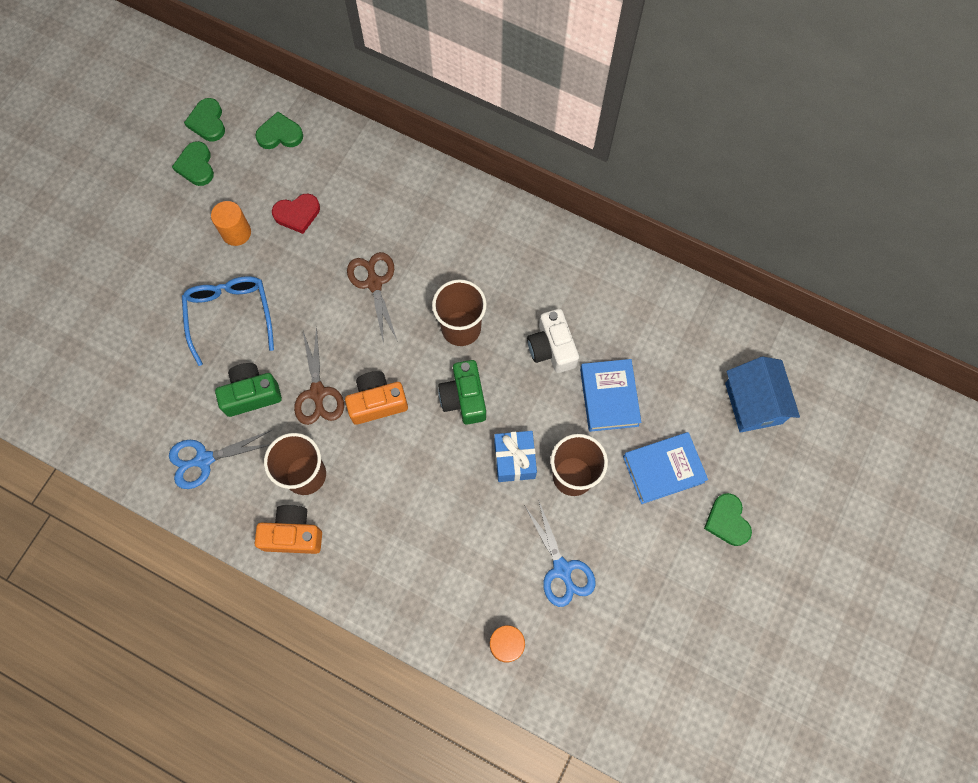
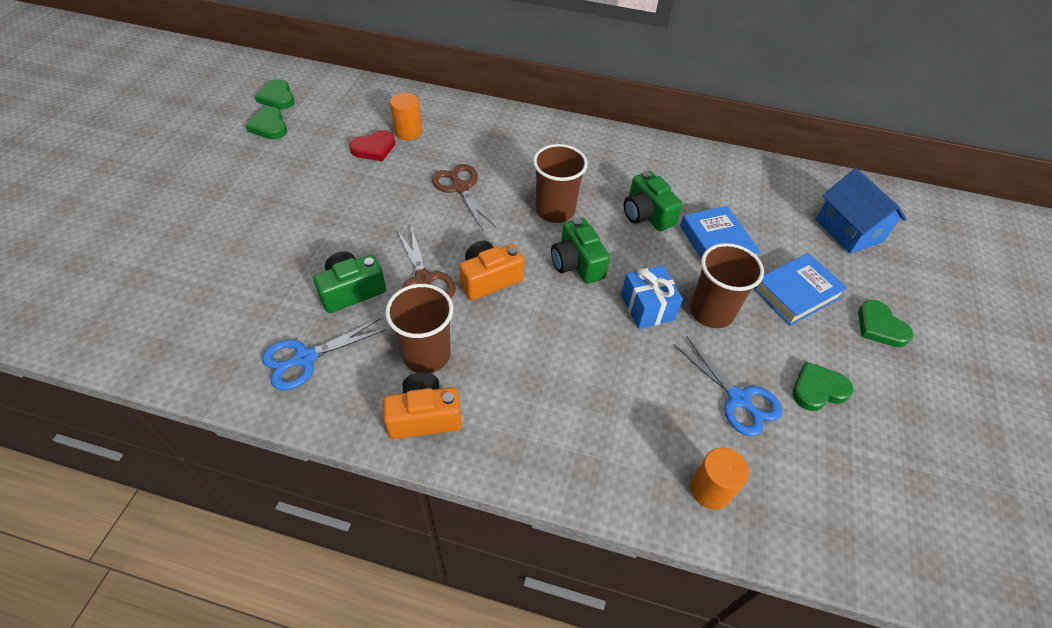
camera: 15 degrees left, 20 degrees down
blue glasses [182,276,274,366] -> none
orange cylinder [211,201,251,246] -> orange cylinder moved to [390,93,422,141]
green heart [255,112,303,149] -> green heart moved to [793,362,853,411]
white camera [527,309,579,373] -> green camera [624,171,683,231]

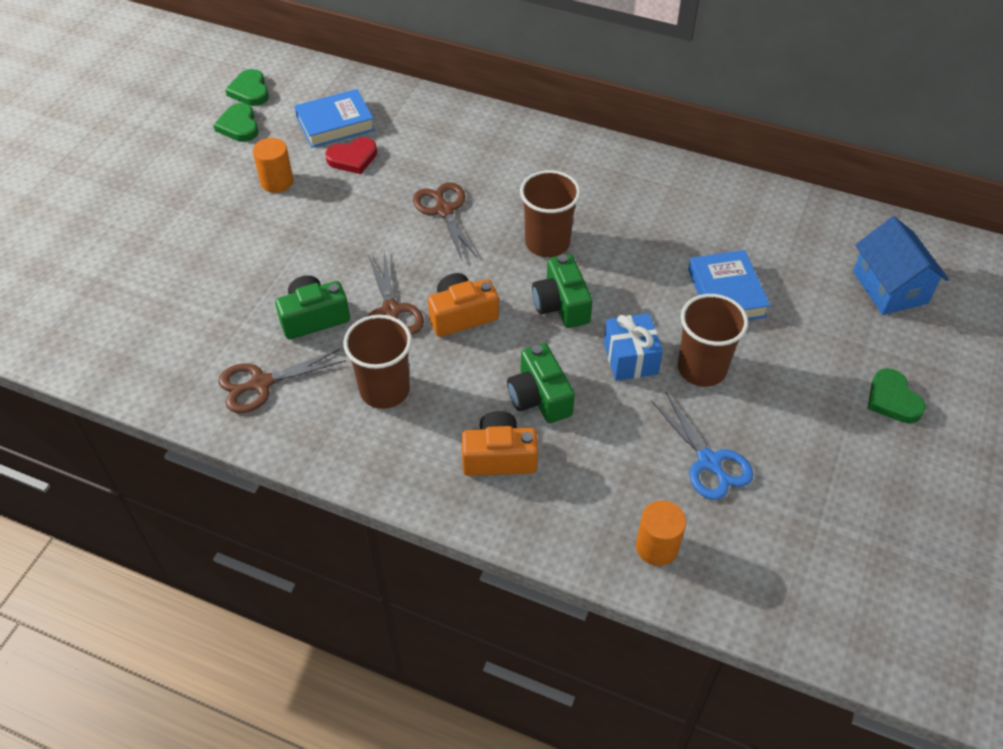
camera: 10 degrees right, 0 degrees up
blue scissors [262,318,386,390] -> brown scissors [218,349,346,413]
orange camera [383,373,462,439] -> orange camera moved to [461,411,538,476]
orange cylinder [390,93,422,141] -> orange cylinder moved to [253,138,293,193]
green camera [624,171,683,231] -> green camera moved to [507,343,575,423]
blue book [753,253,848,326] -> blue book moved to [294,89,375,148]
green heart [793,362,853,411] -> none

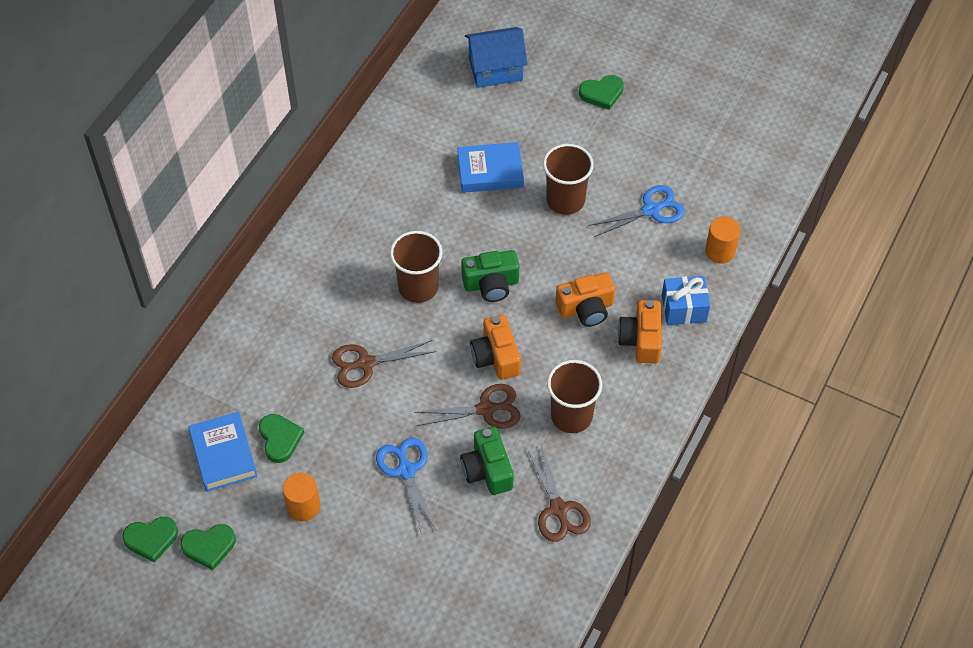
camera: 85 degrees left, 5 degrees up
red heart [325,137,377,174] -> green heart [259,414,304,463]
green camera [507,343,575,423] -> orange camera [556,273,615,327]
blue gift [604,313,663,381] -> blue gift moved to [662,276,710,325]
none -> blue scissors [376,438,436,535]

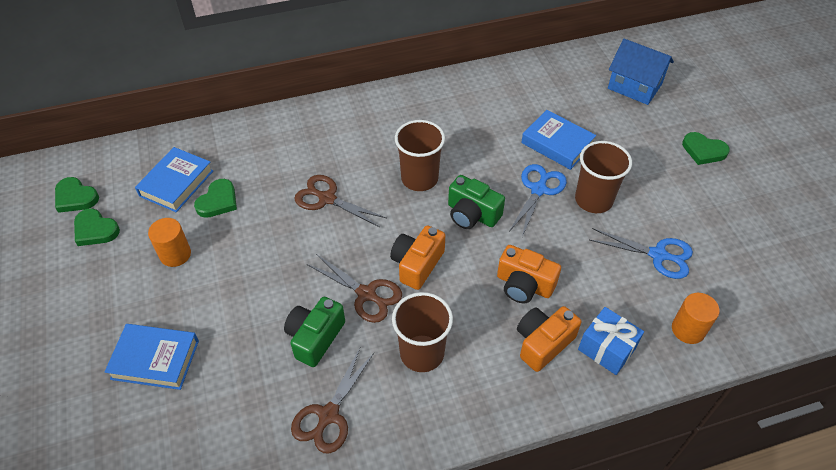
camera: 45 degrees right, 5 degrees down
blue scissors [376,438,436,535] -> blue scissors moved to [509,164,567,237]
none -> blue book [105,324,199,390]

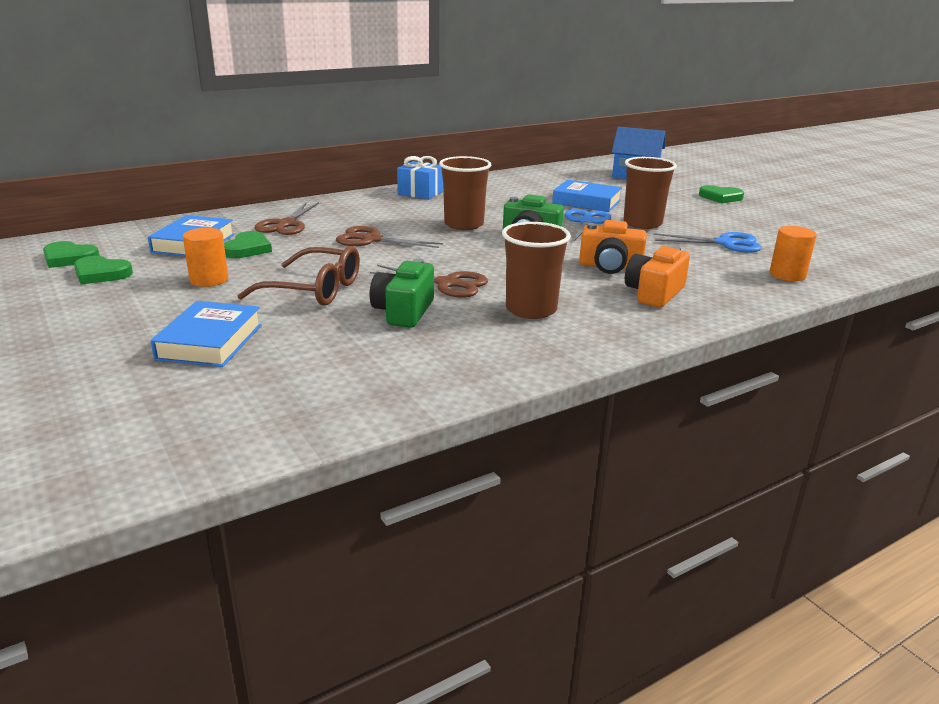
camera: 15 degrees left, 25 degrees down
blue book [105,324,199,390] -> blue book turned 75 degrees counterclockwise [151,301,262,367]
brown scissors [291,348,374,453] -> brown scissors moved to [255,202,319,235]
orange camera [390,225,446,290] -> none
blue gift [578,307,644,375] -> blue gift moved to [397,156,443,199]
none -> brown glasses [237,246,360,306]

